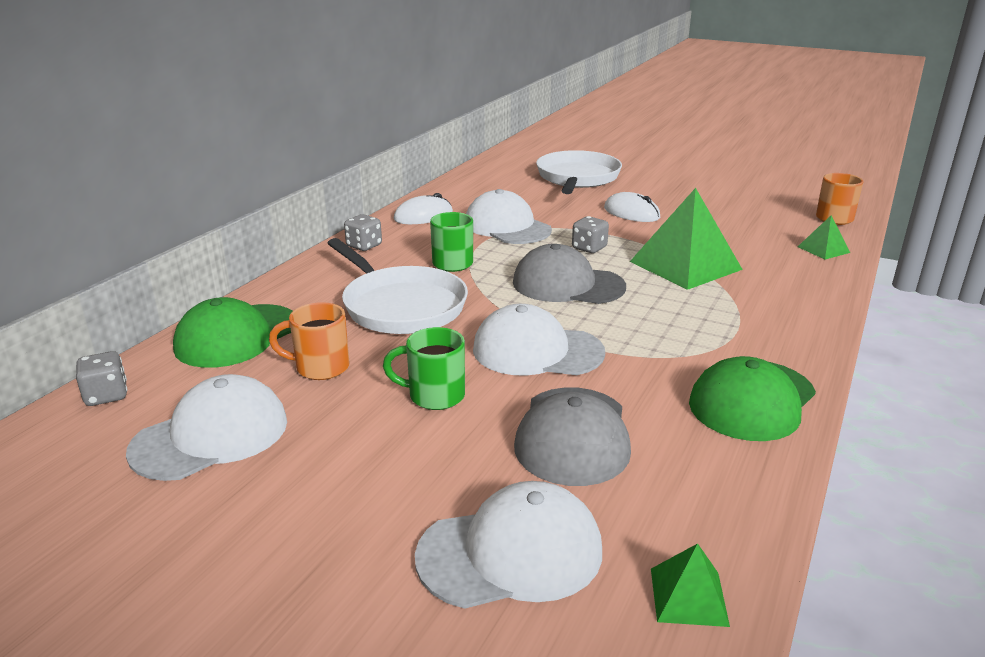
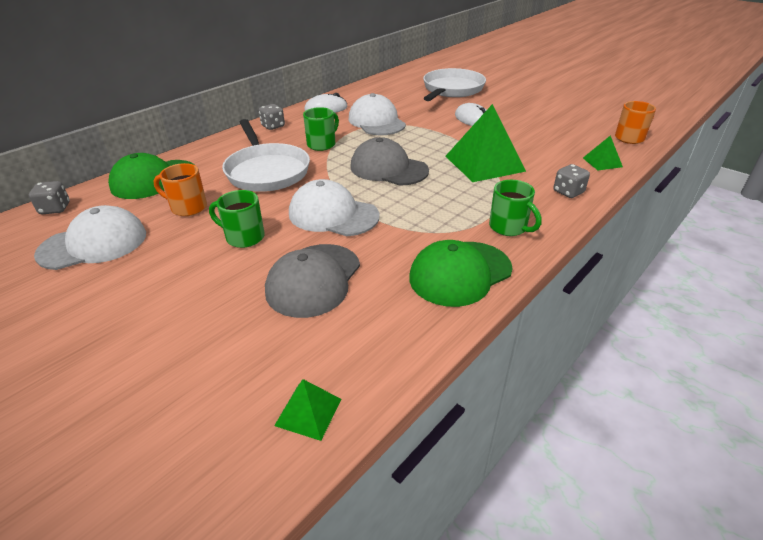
camera: 15 degrees right, 10 degrees up
white cap [415,481,602,609] -> none
grey dice [572,216,609,253] -> grey dice moved to [554,164,590,198]
none -> green mug [489,180,542,236]

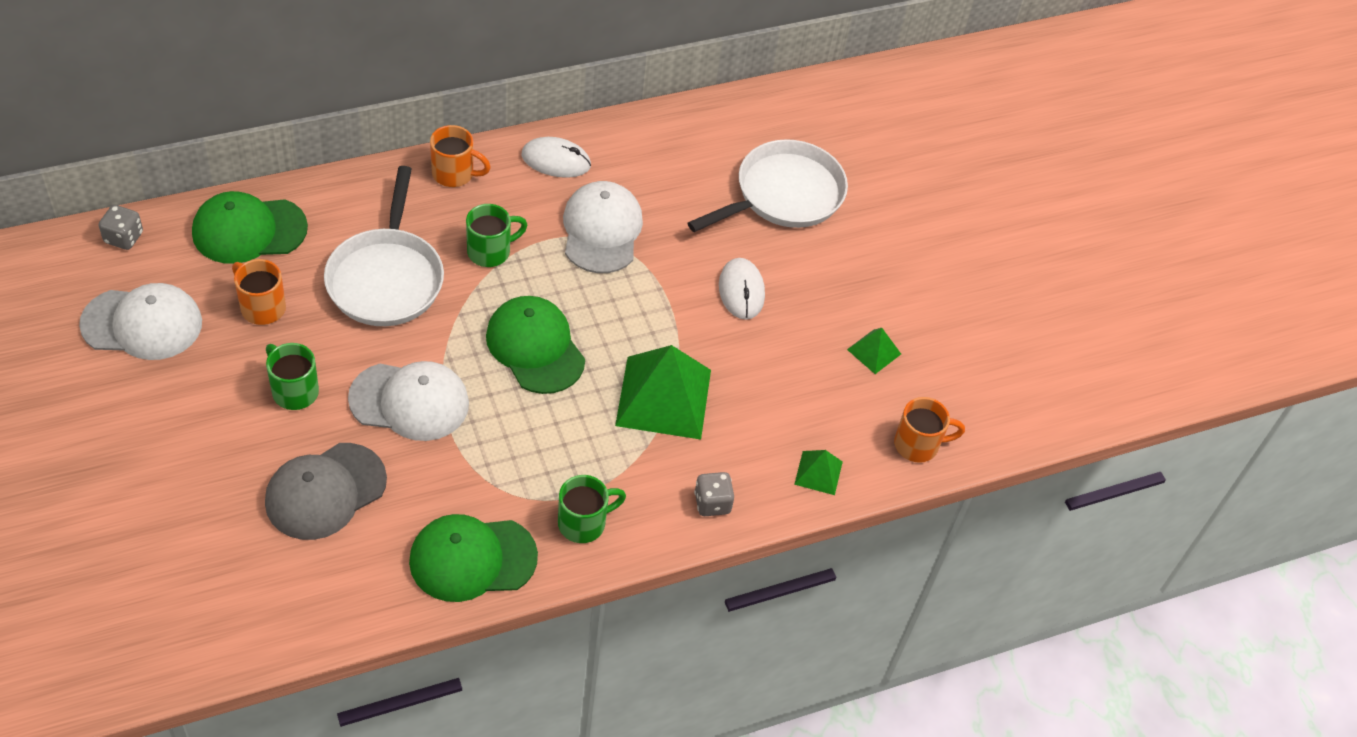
camera: 20 degrees right, 15 degrees up
grey dice [259,104,285,130] -> orange mug [430,125,491,187]
green pyramid [274,379,342,441] -> green pyramid moved to [847,328,901,374]
white cap [289,179,380,236] -> white cap turned 135 degrees clockwise [348,361,469,441]
grey cap [350,137,429,186] -> green cap [486,296,585,394]
green mug [489,180,542,236] -> green mug turned 105 degrees counterclockwise [558,475,626,543]

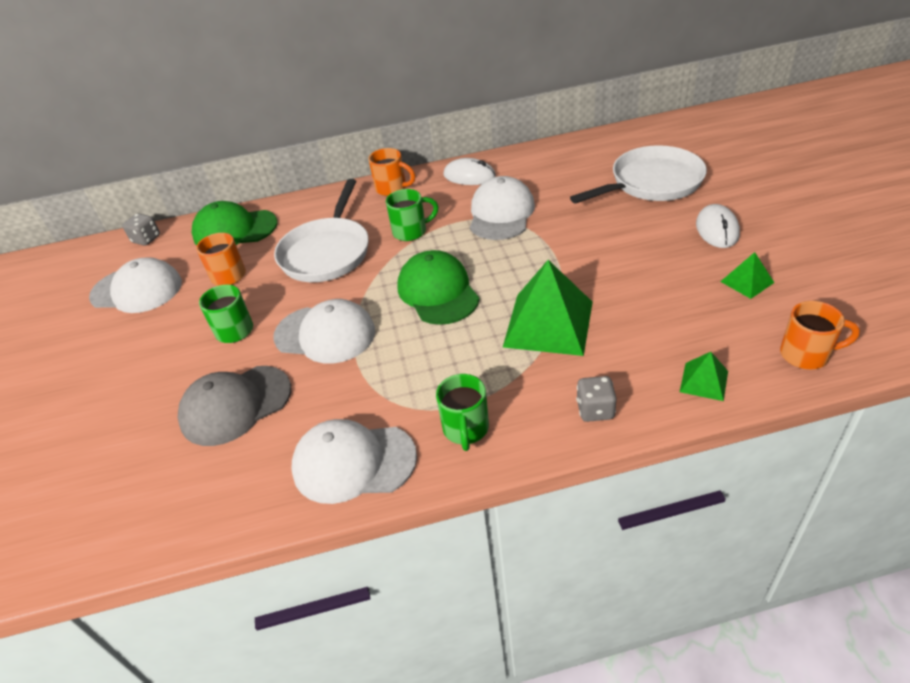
camera: 20 degrees right, 10 degrees down
green cap [409,514,538,602] -> white cap [291,419,417,504]
green mug [558,475,626,543] -> green mug turned 105 degrees clockwise [436,374,489,451]
white mouse [719,258,765,320] -> white mouse moved to [696,204,740,248]

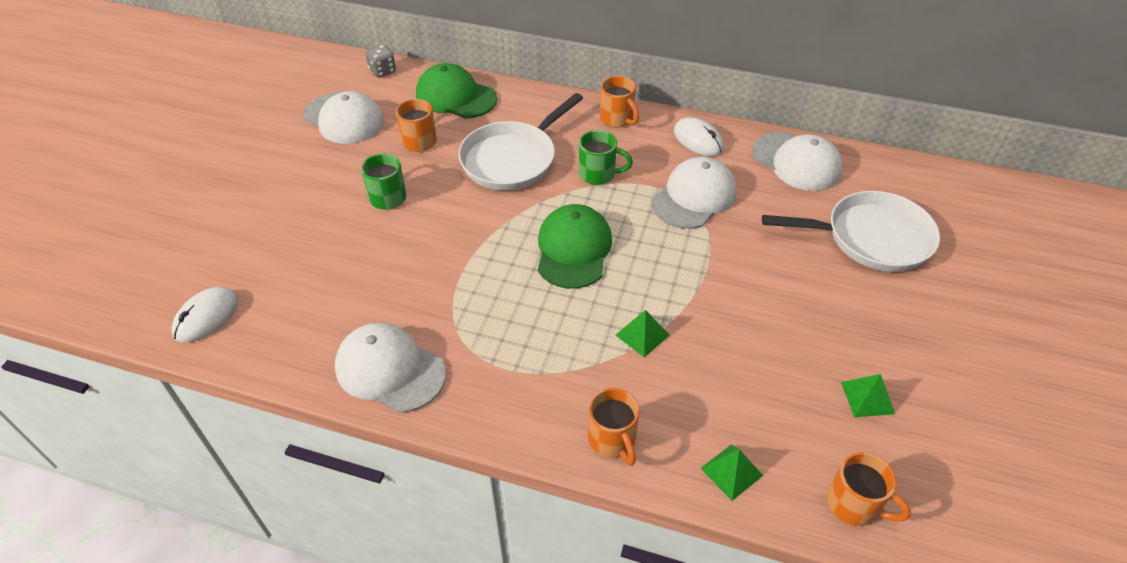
camera: 25 degrees right, 5 degrees up
grey cap [178,366,291,446] -> none
white cap [273,299,375,364] -> white cap moved to [752,132,843,191]
green mug [436,374,489,451] -> none
green pyramid [503,260,593,356] -> green pyramid [616,310,669,357], size x0.47
grey dice [576,376,617,422] -> orange mug [588,388,640,466]
white mouse [696,204,740,248] -> white mouse moved to [171,287,238,343]

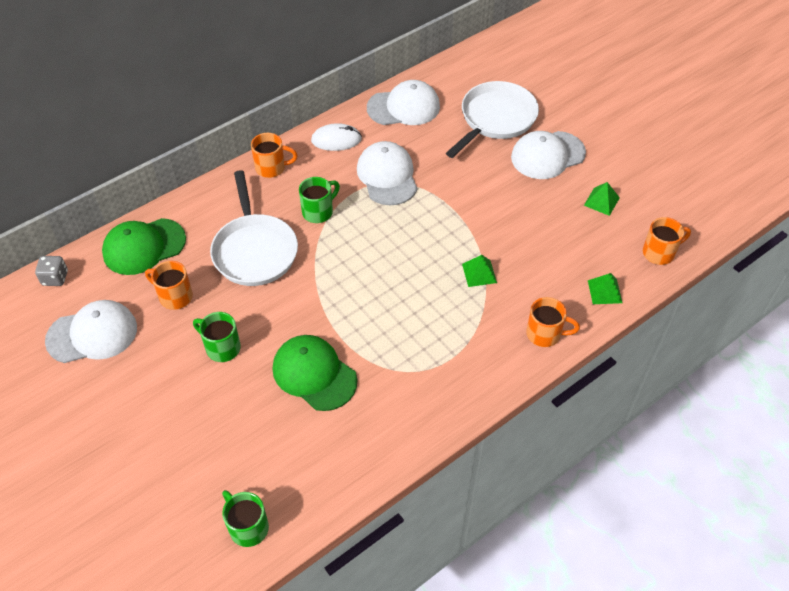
camera: 55 degrees left, 5 degrees up
white mouse [171,287,238,343] -> green mug [222,490,269,547]
white cap [335,323,446,413] -> white cap moved to [511,131,586,179]
green cap [538,204,612,289] -> green cap moved to [273,335,357,411]

